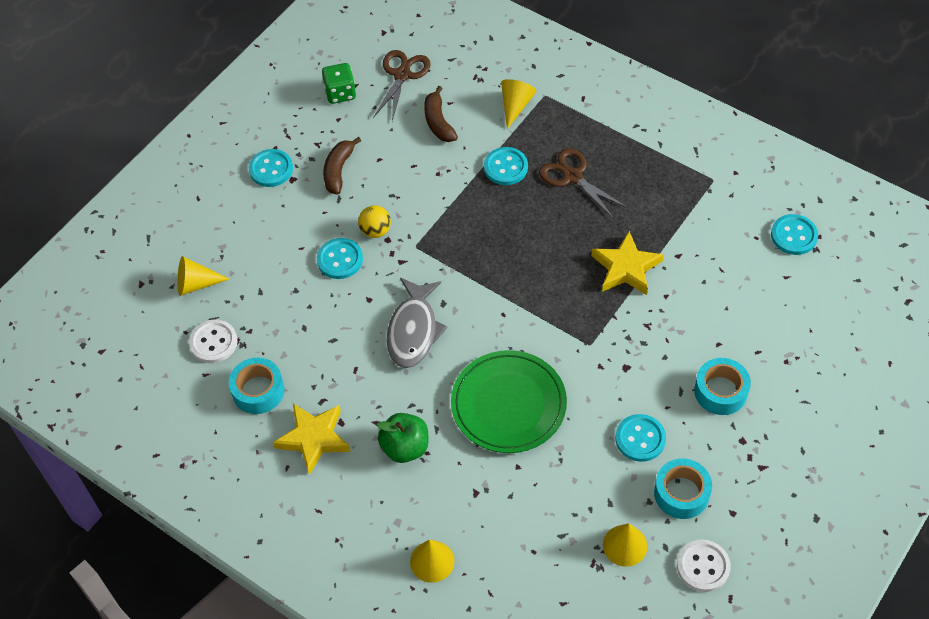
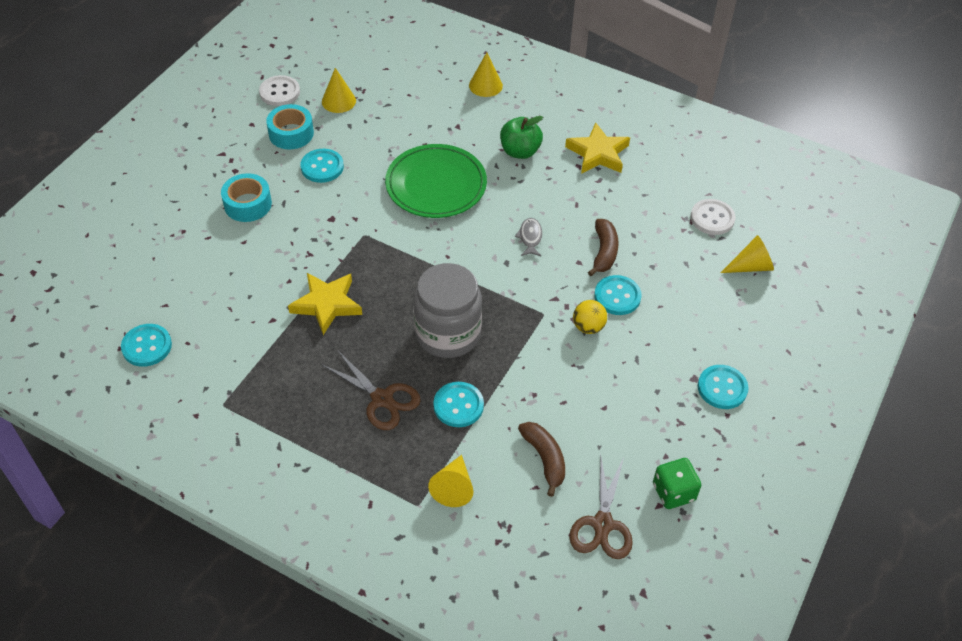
camera: 170 degrees right, 5 degrees down
turquoise tape [229,358,284,414] -> none
brown banana [323,137,361,195] -> brown banana moved to [588,219,619,276]
grey fish [387,278,447,368] -> grey fish [515,218,542,256], size x0.50
none -> grey jar [414,263,482,358]

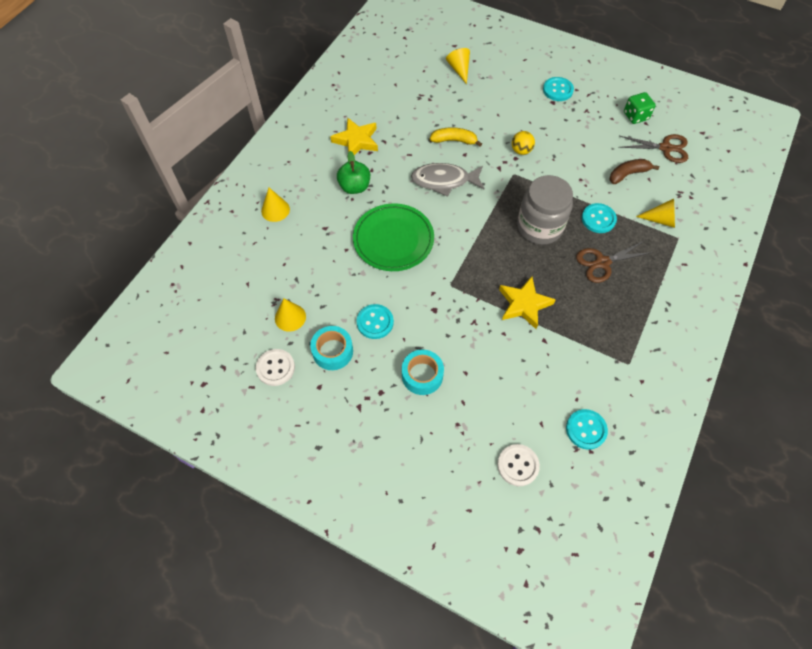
camera: 90 degrees left, 10 degrees up
brown scissors [321,350,421,430] -> brown scissors turned 150 degrees counterclockwise [576,241,653,283]
grey fish [515,218,542,256] -> grey fish [411,163,485,197], size x2.00
brown banana [588,219,619,276] -> yellow banana [430,127,482,147]
turquoise button [594,275,642,315] -> none
white button [690,199,736,235] -> white button moved to [497,444,540,486]

